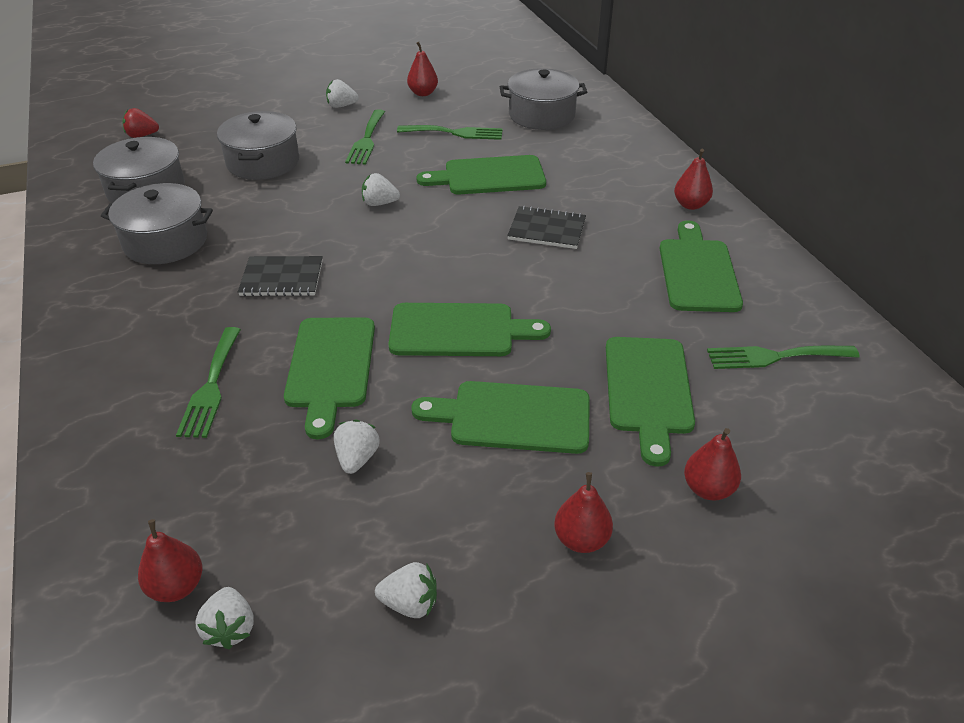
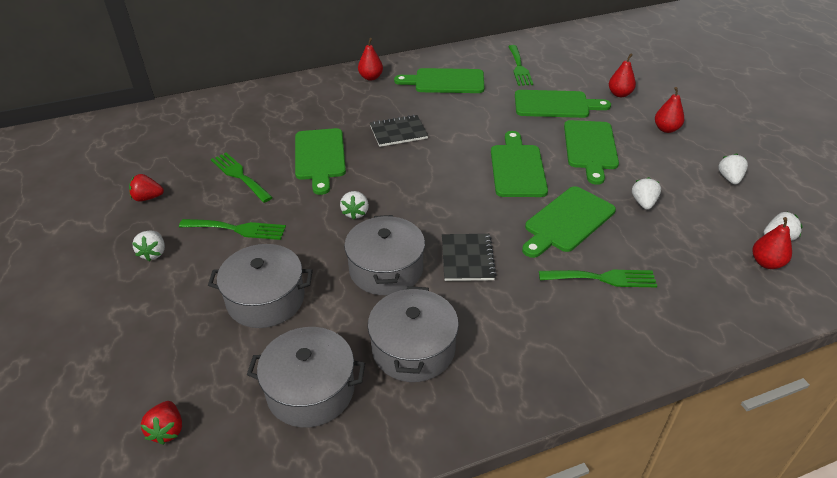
camera: 90 degrees left, 0 degrees up
green cutting board [284,317,375,439] -> green cutting board turned 135 degrees clockwise [522,186,616,258]
white strawberry [334,420,380,474] -> white strawberry turned 90 degrees clockwise [632,177,661,210]
green fork [397,125,503,140] -> green fork turned 45 degrees counterclockwise [211,153,273,203]
red pear [407,42,438,96] -> red strawberry [129,174,164,202]
grey pot [500,68,587,130] -> grey pot moved to [344,215,425,295]
black notebook [507,206,586,249] -> black notebook turned 60 degrees clockwise [370,115,428,147]

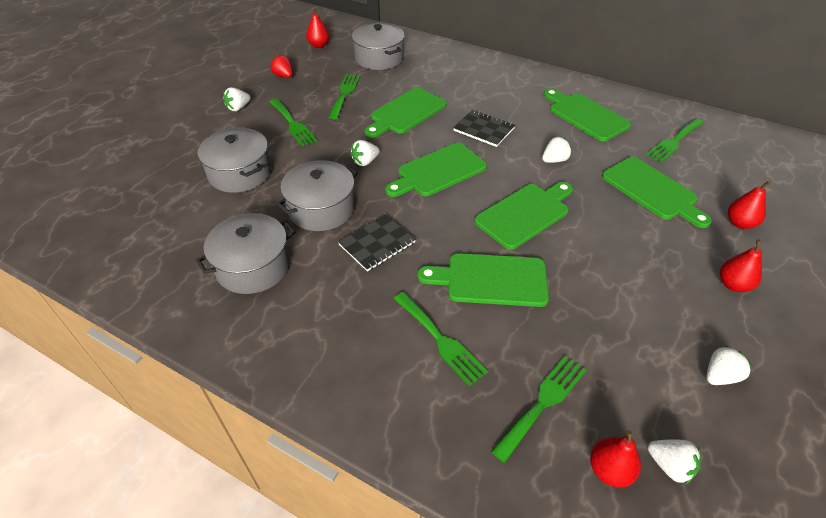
camera: 50 degrees right, 5 degrees up
red strawberry [141,401,182,445] -> none
grey pot [247,327,365,428] -> grey pot moved to [352,23,405,70]
red pear [358,38,383,81] -> red pear moved to [306,7,329,48]
green cutting board [564,120,619,185] -> green cutting board moved to [385,143,487,197]
white strawberry [632,177,661,210] -> white strawberry moved to [542,137,571,163]
none -> green fork [491,356,586,463]

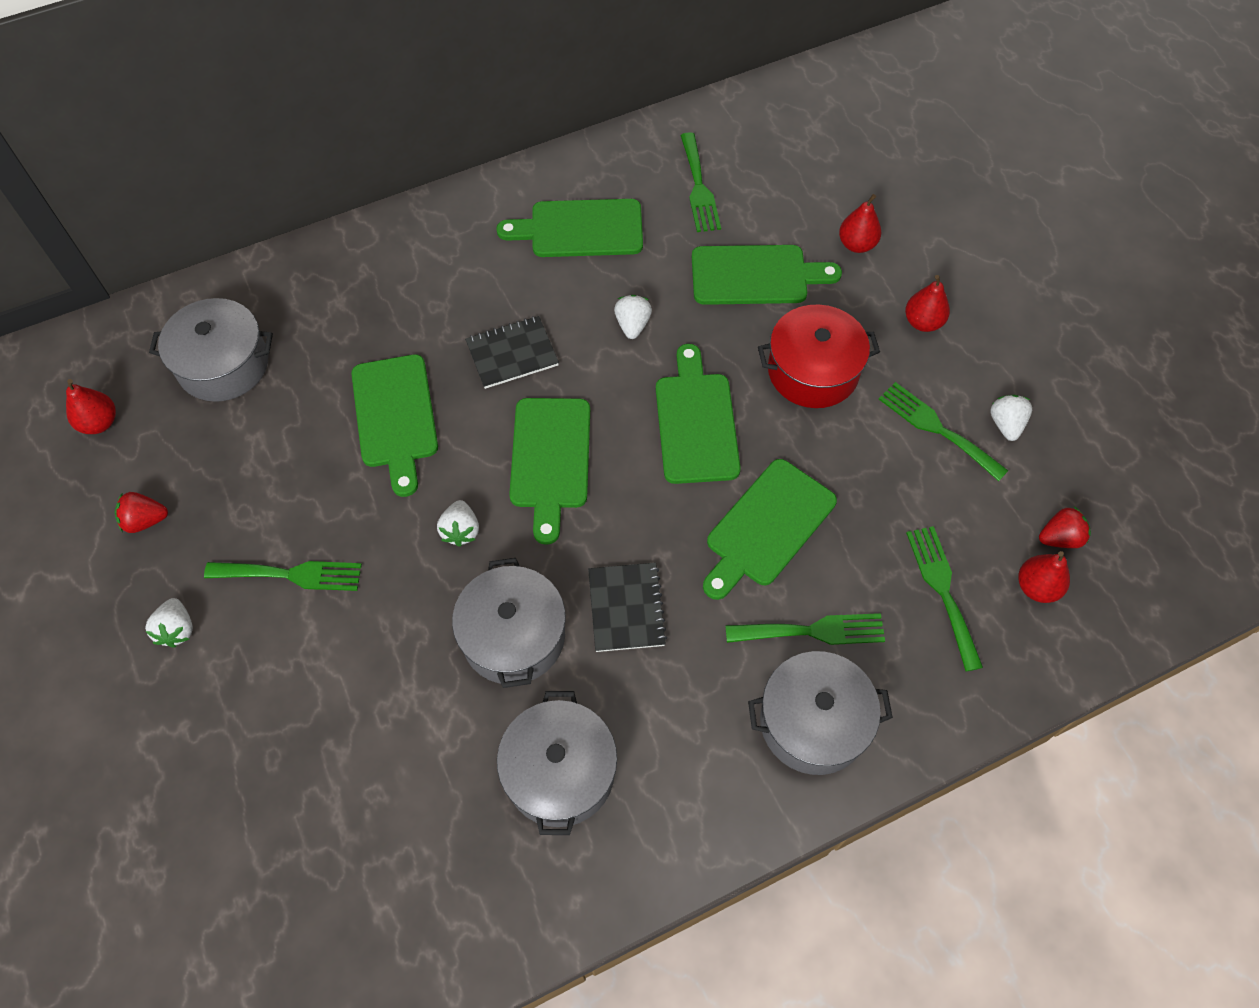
camera: 55 degrees left, 15 degrees up
grey pot [198,128,271,193] -> grey pot moved to [748,651,893,775]
green fork [328,74,360,119] -> green fork moved to [879,382,1008,481]
white strawberry [648,439,701,484] -> red strawberry [1039,507,1091,548]
none -> red pot [758,305,880,408]

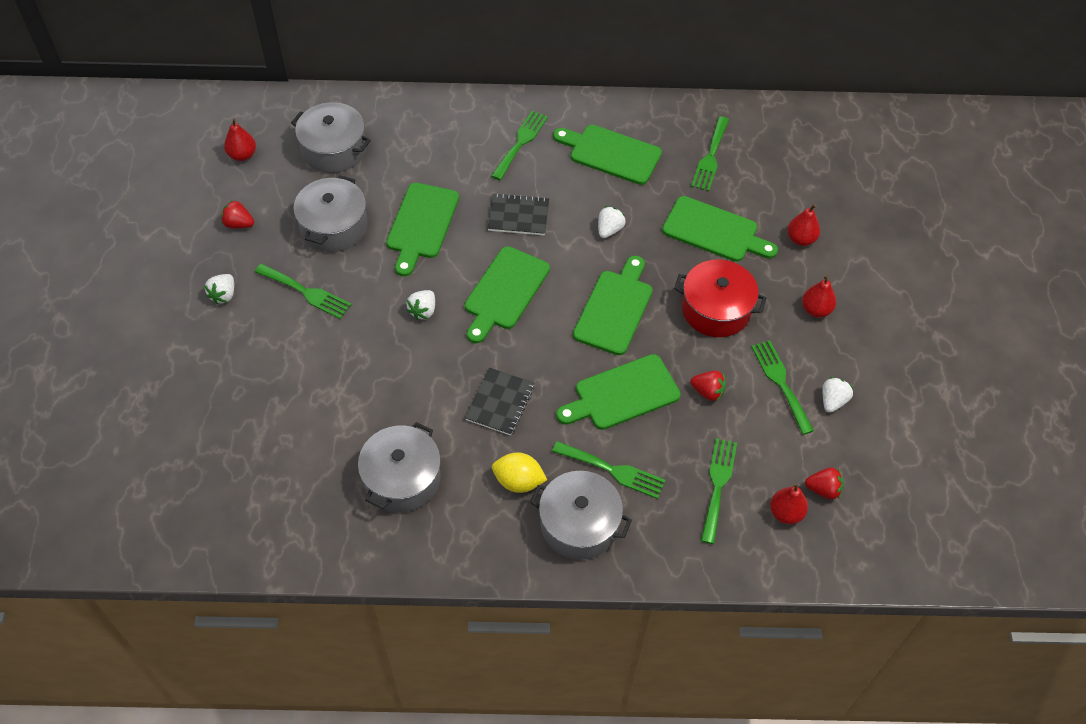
camera: 25 degrees right, 5 degrees down
grey pot [452,558,566,688] -> grey pot moved to [294,175,368,252]
none -> green fork [491,111,548,180]
none -> yellow lemon [492,453,547,493]
none -> red strawberry [690,371,726,401]

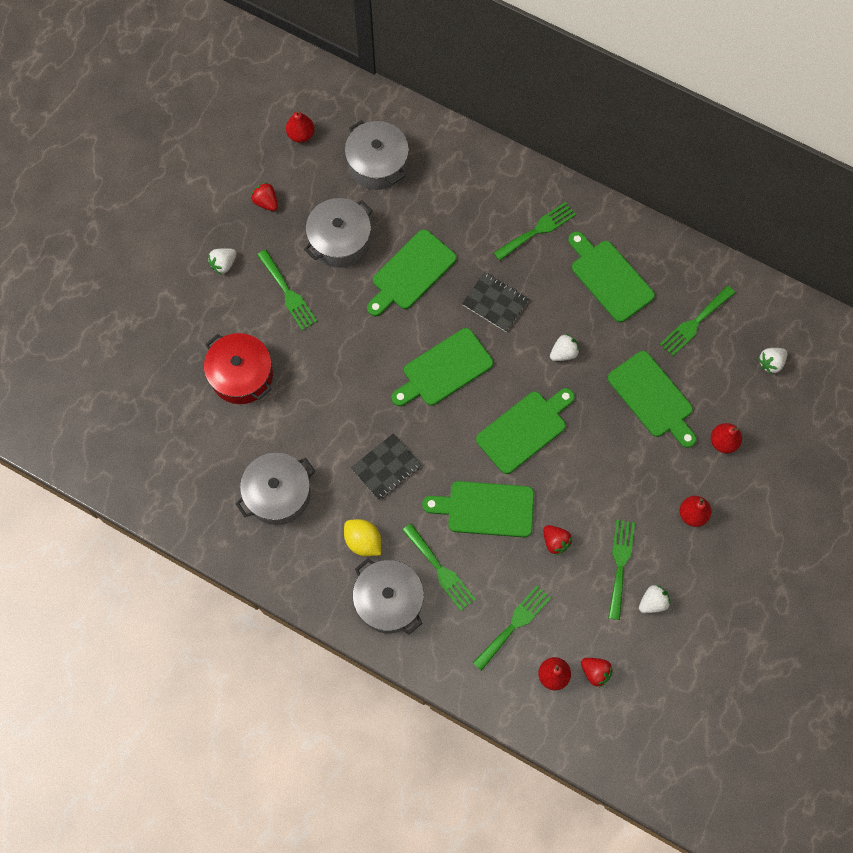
camera: 30 degrees right, 15 degrees up
white strawberry [407,290,435,320] -> white strawberry moved to [758,348,787,374]
red pot [674,259,766,337] -> red pot moved to [204,333,273,404]

